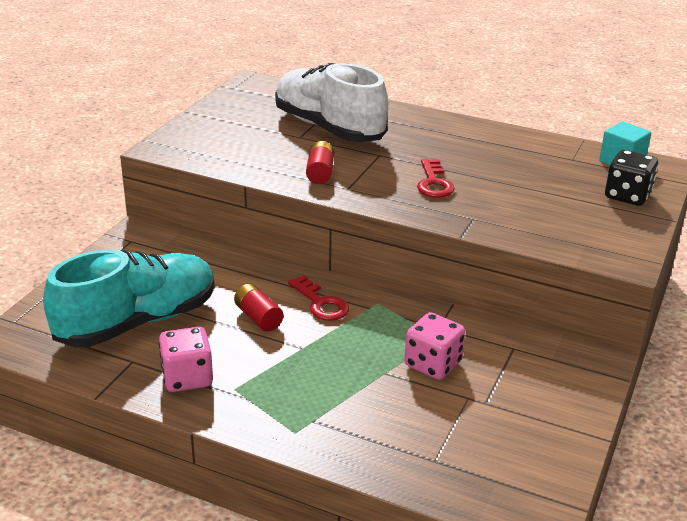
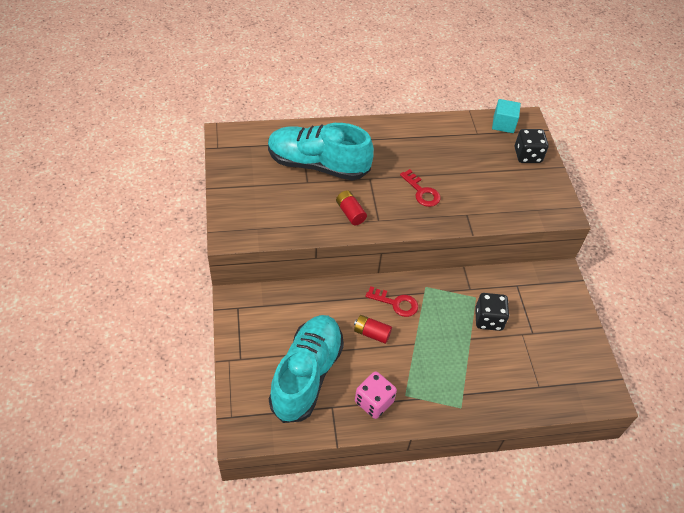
camera: 35 degrees left, 20 degrees up
white shoe [275,63,388,142] -> turquoise shoe [268,123,374,181]
pink dice [404,312,465,380] -> black dice [475,293,509,331]

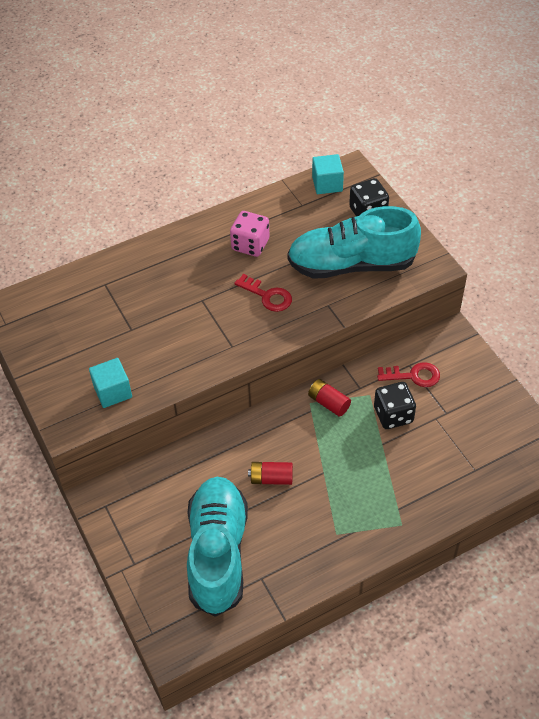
camera: 15 degrees left, 0 degrees up
turquoise shoe [268,123,374,181] -> turquoise shoe moved to [287,206,421,279]
red battery [336,190,367,225] -> red battery moved to [308,379,351,417]
pink dice [355,371,397,419] -> pink dice moved to [230,211,270,257]
red key [365,286,418,317] -> red key moved to [377,362,440,387]
none -> turquoise cube [89,358,132,408]

